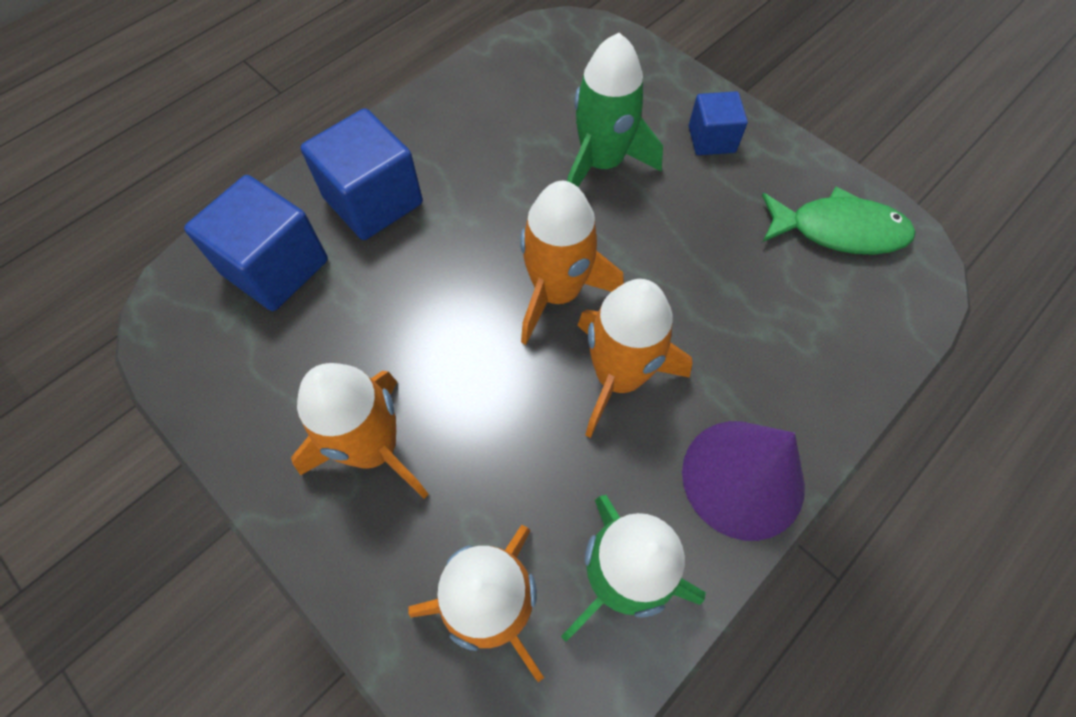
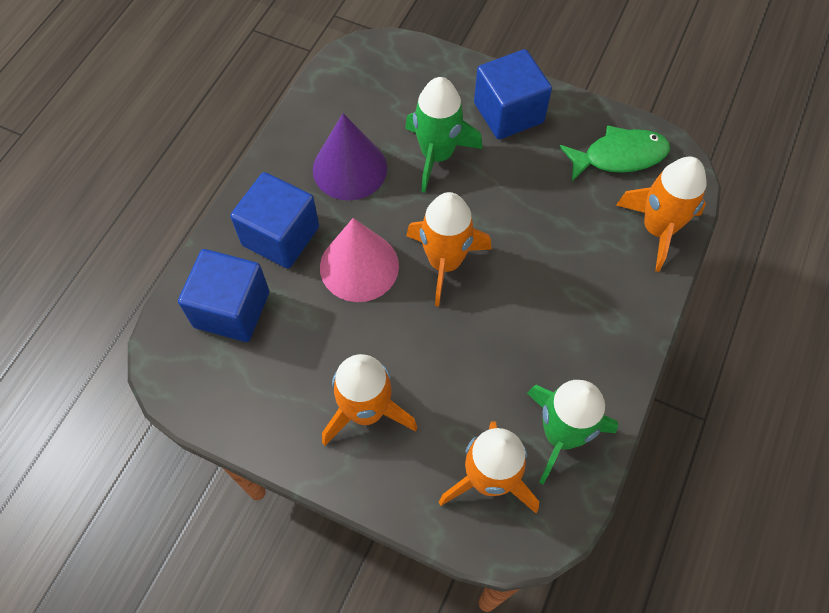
camera: 20 degrees left, 0 degrees up
orange rocket [577,279,693,438] -> orange rocket moved to [616,157,707,272]
purple cone [682,421,805,541] -> purple cone moved to [313,113,387,200]
blue cube [689,91,748,155] -> blue cube [474,49,552,140], size x1.70
none -> pink cone [320,218,399,302]

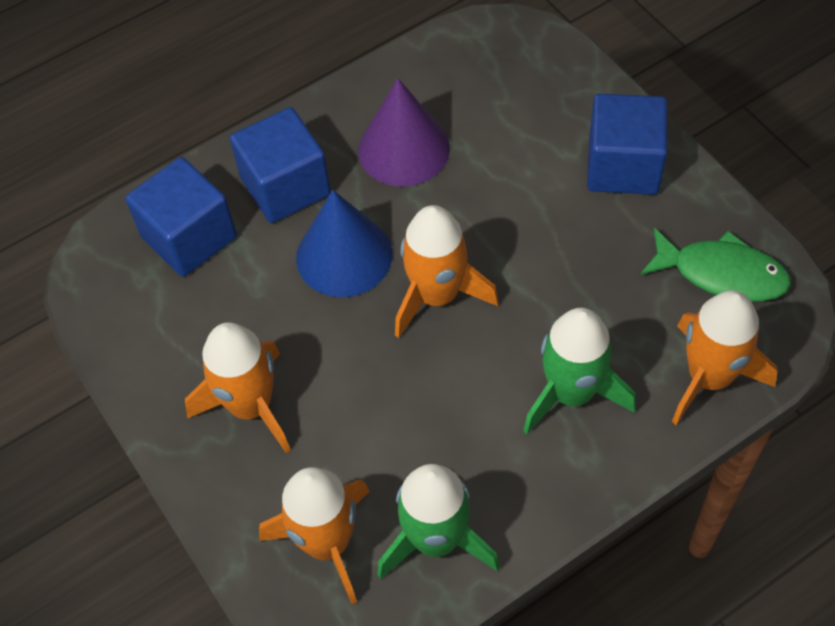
camera: 35 degrees right, 5 degrees down
pink cone [320,218,399,302] -> blue cone [296,190,392,297]
green rocket [405,77,482,193] -> green rocket moved to [523,308,636,434]

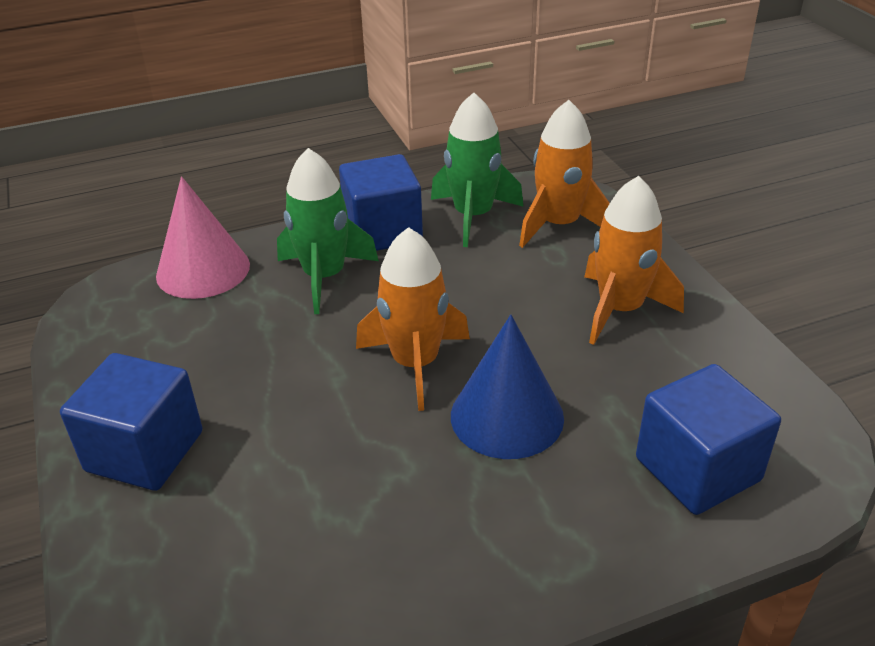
camera: 170 degrees left, 20 degrees down
blue cube [230,107,331,223] -> blue cube moved to [339,154,423,251]
purple cone [358,78,450,187] -> none
green fish [640,228,791,302] -> none
orange rocket [672,290,778,425] -> pink cone [156,176,250,299]

